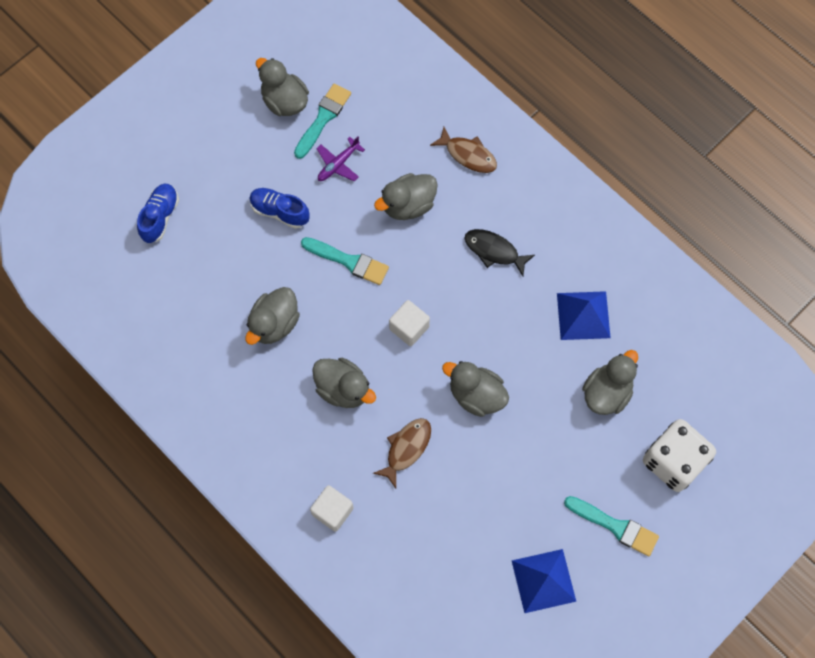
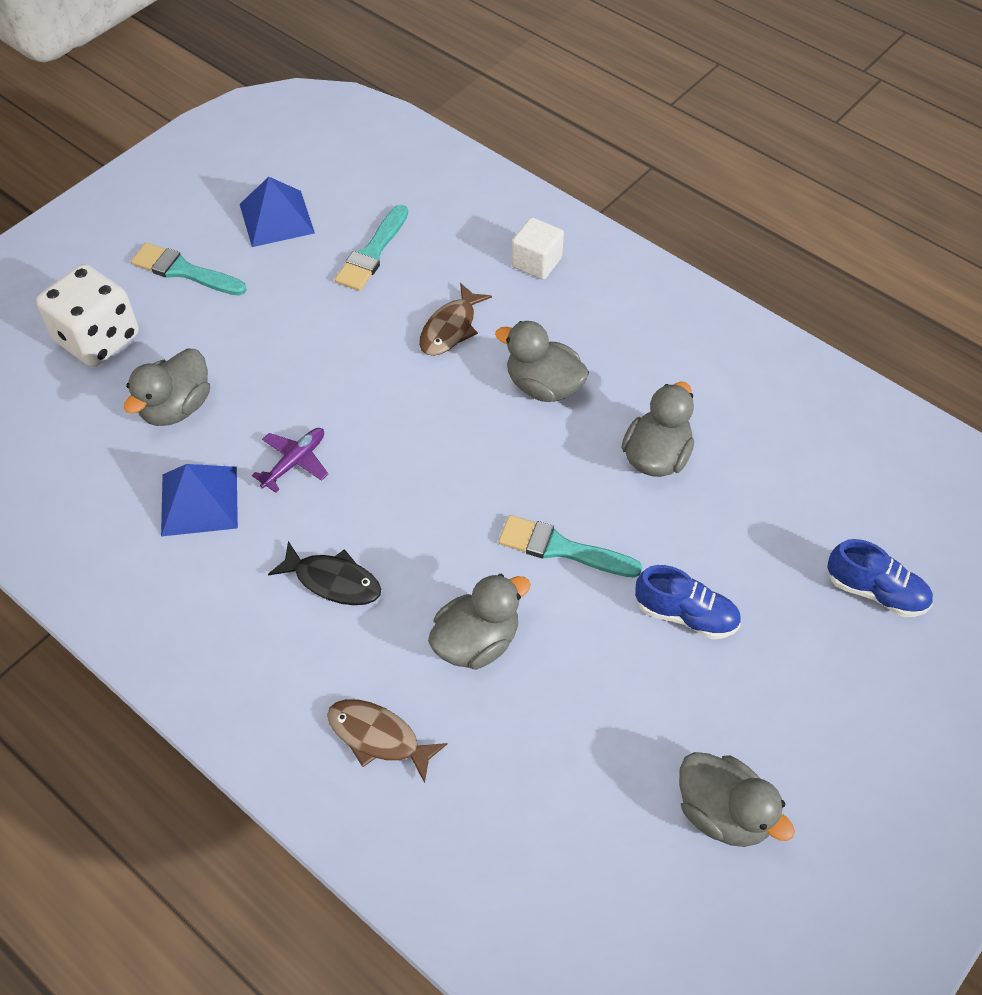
camera: 175 degrees right, 15 degrees down
blue shoe [137,184,179,243] -> blue shoe turned 75 degrees counterclockwise [827,539,933,617]
turquoise brush [294,83,351,159] -> turquoise brush moved to [335,205,408,291]
purple plane [316,136,365,181] -> purple plane moved to [252,428,328,493]
white cube [389,300,430,346] -> none
grey duck [442,361,509,417] -> none

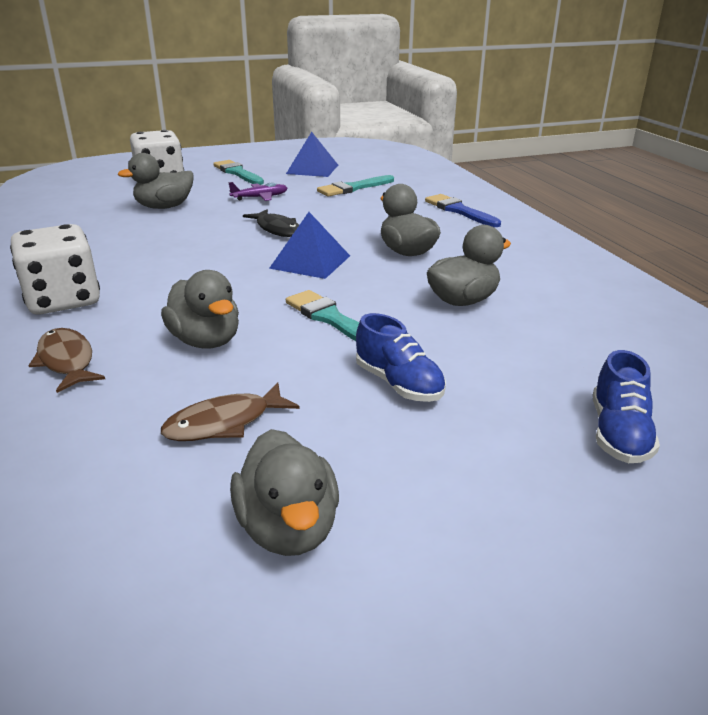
camera: 30 degrees right, 25 degrees down
blue pyramid [161,464,238,537] -> blue pyramid moved to [269,212,350,279]
purple plane [252,428,328,493] -> purple plane moved to [228,182,288,201]
black fish [268,541,381,605] -> black fish moved to [243,209,299,237]
brown fish [419,283,492,356] -> brown fish moved to [161,382,300,441]
grey duck [428,574,531,670] -> grey duck turned 60 degrees clockwise [161,270,239,349]
white cube [512,217,564,280] -> blue brush [425,194,501,227]
blue shoe [827,539,933,617] -> blue shoe turned 45 degrees clockwise [593,350,660,463]
none -> white dice [10,224,100,315]

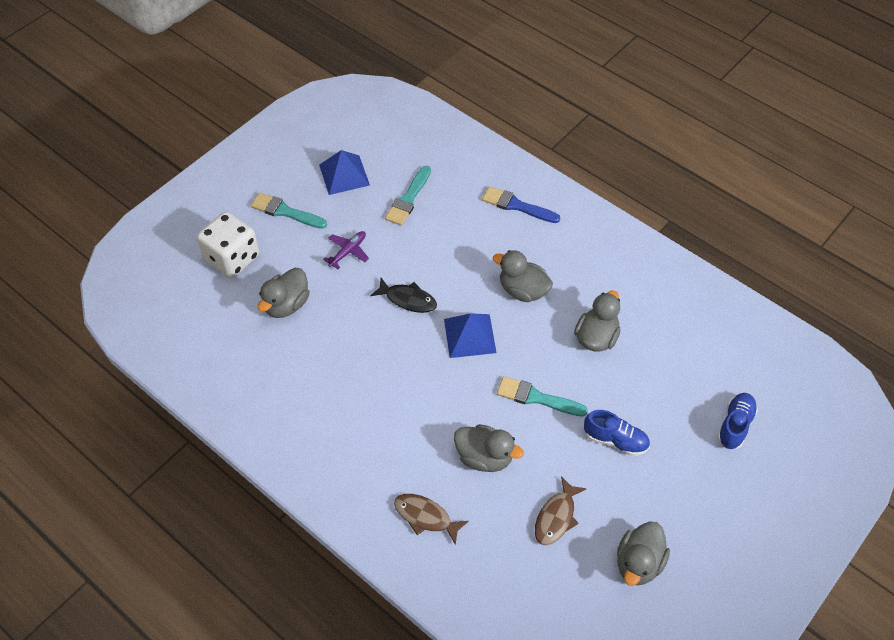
camera: 30 degrees left, 25 degrees up
white dice [10,224,100,315] -> none
grey duck [230,429,339,556] -> grey duck turned 75 degrees clockwise [617,521,670,586]
blue shoe [593,350,660,463] -> blue shoe turned 135 degrees counterclockwise [717,393,758,449]

